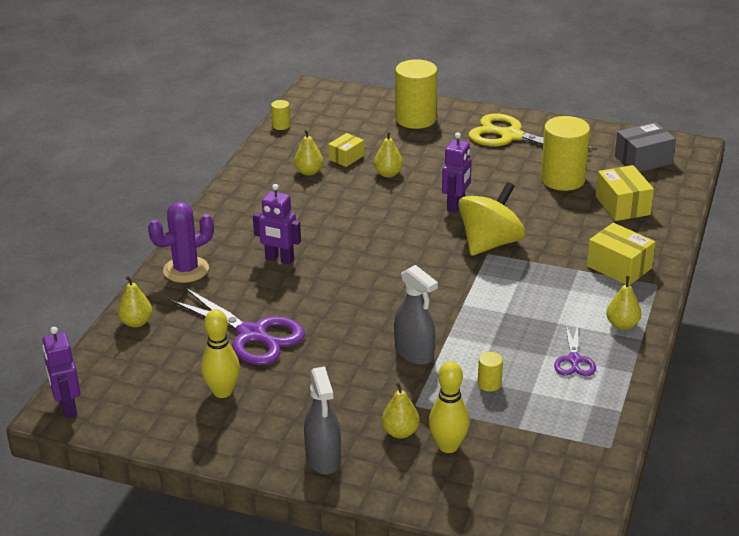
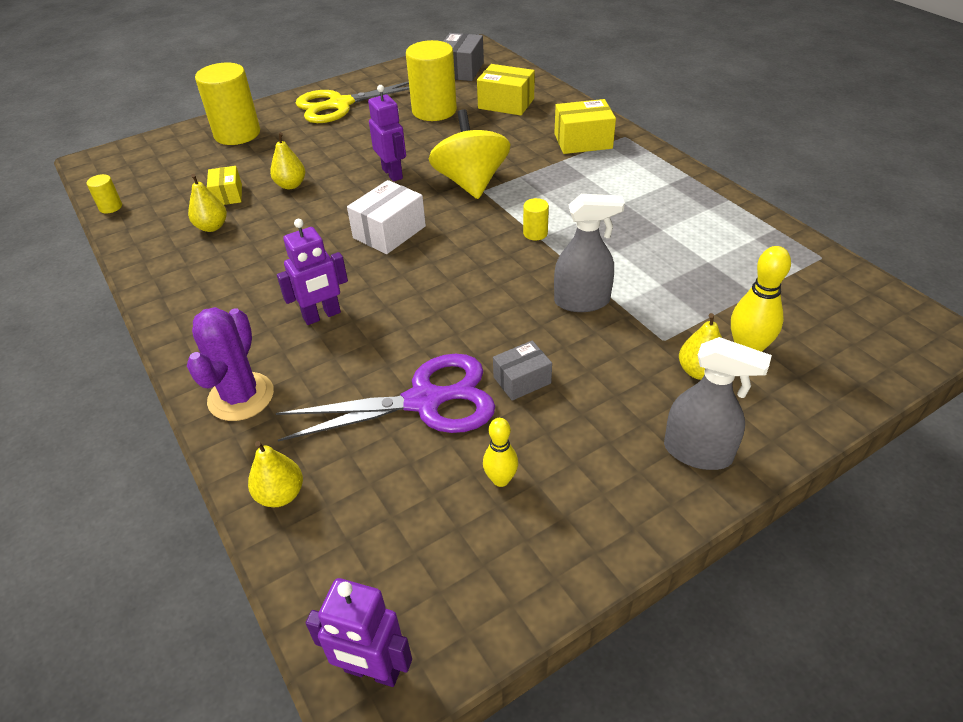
camera: 50 degrees left, 10 degrees up
yellow bowling pin [201,309,240,398] -> yellow bowling pin [483,418,518,487], size x0.63
yellow cylinder [478,352,503,392] -> yellow cylinder moved to [523,198,549,240]
purple scissors [554,325,596,376] -> none
yellow pear [606,276,641,330] -> none
none -> white box [347,180,426,254]
none -> grey box [493,341,552,401]

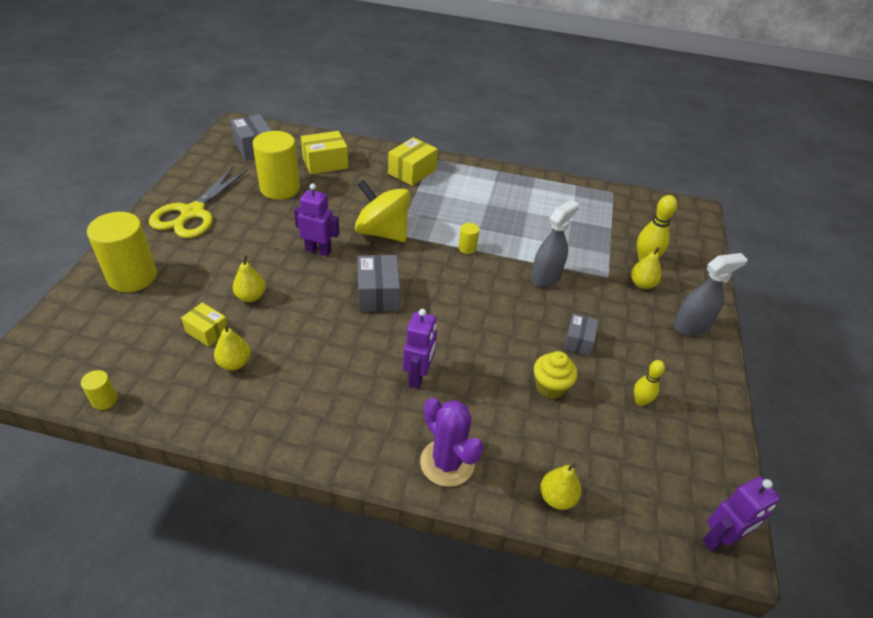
camera: 50 degrees left, 0 degrees up
purple scissors [276,354,495,441] -> yellow cupcake [534,351,578,399]
white box [347,180,426,254] -> grey box [358,255,400,312]

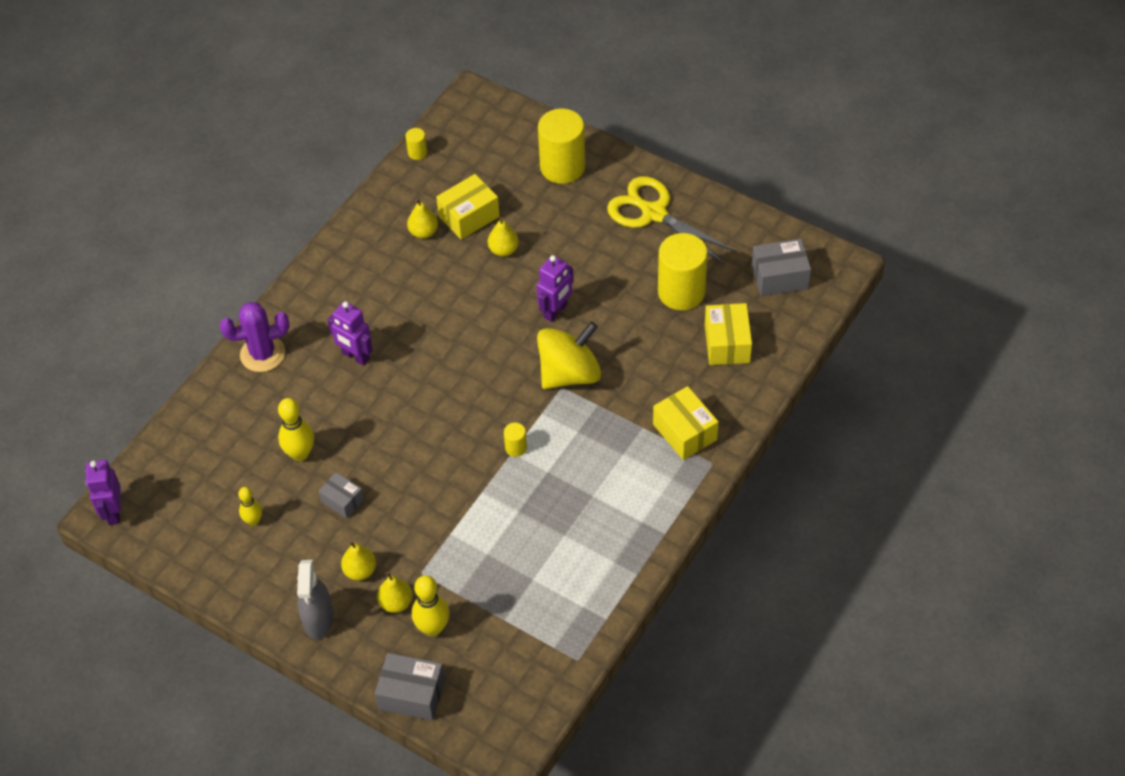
camera: 115 degrees right, 10 degrees up
yellow box [181,302,227,347] -> yellow box [436,174,500,239], size x1.58
grey box [358,255,400,312] -> grey box moved to [375,653,445,721]
grey spray bottle [531,200,579,287] -> none
yellow cupcake [534,351,578,399] -> yellow bowling pin [278,398,314,461]
yellow pear [540,463,581,510] -> yellow pear moved to [341,541,376,580]

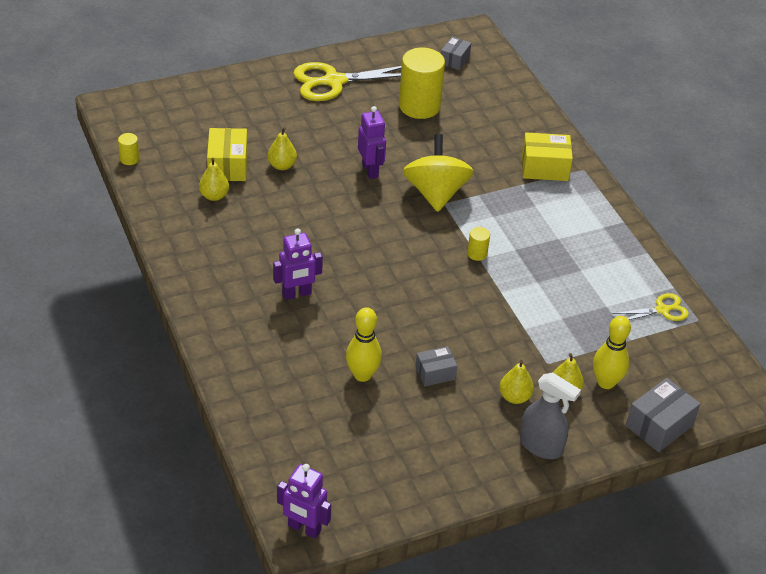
camera: 60 degrees left, 10 degrees down
purple cactus [219,302,290,372] -> none
yellow bowling pin [238,487,262,526] -> none
yellow cylinder [538,108,585,184] -> none
yellow box [705,303,752,365] -> none
grey box [752,239,811,296] -> grey box [441,37,471,70], size x0.63
none -> yellow scissors [613,293,689,321]

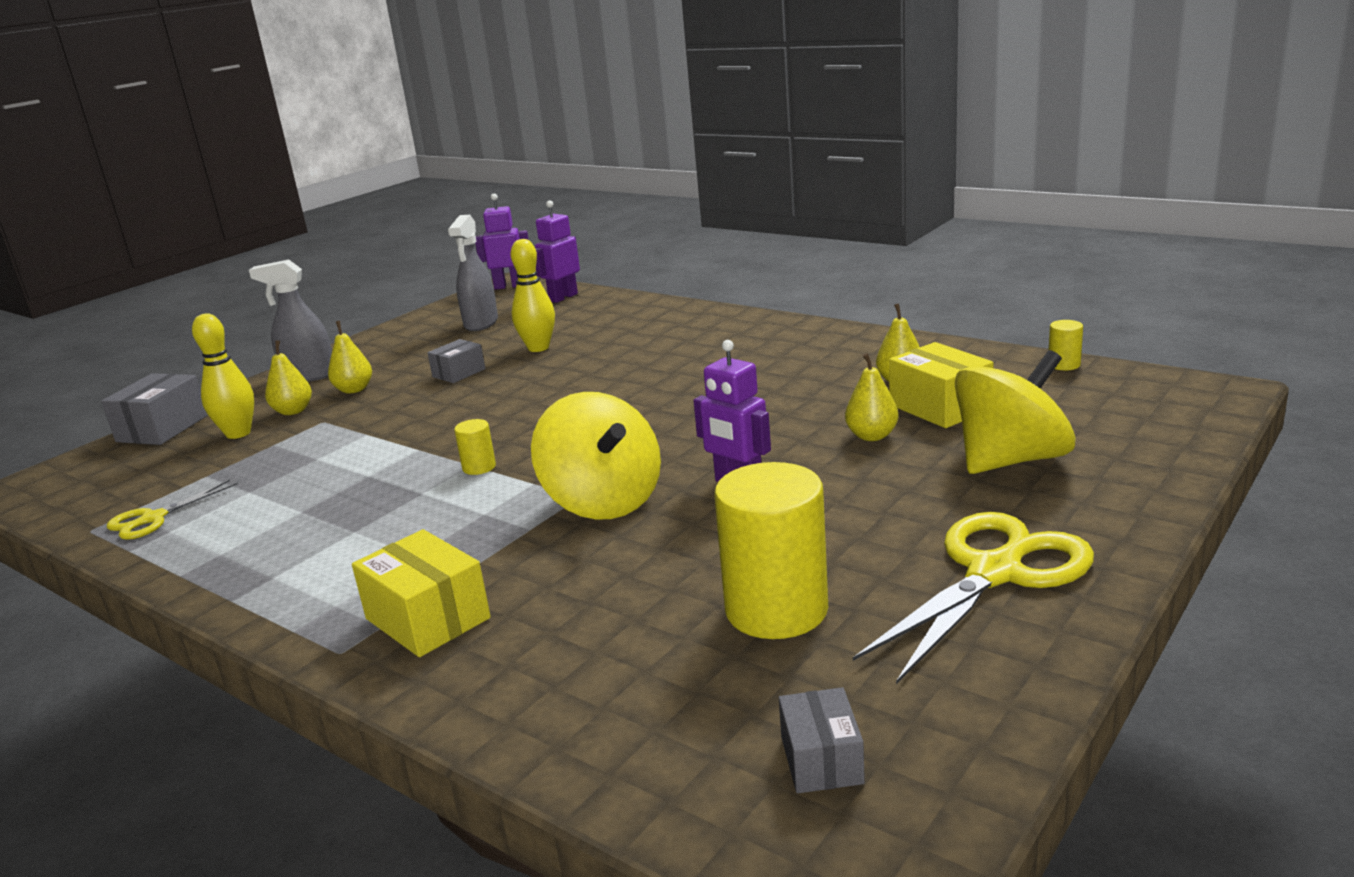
camera: 155 degrees right, 20 degrees down
purple robot [273,228,323,300] -> purple robot moved to [535,200,580,303]
yellow box [522,132,573,181] -> yellow box turned 75 degrees clockwise [352,529,491,657]
none -> grey spray bottle [448,215,498,331]
none -> yellow spinning top [955,350,1076,474]

